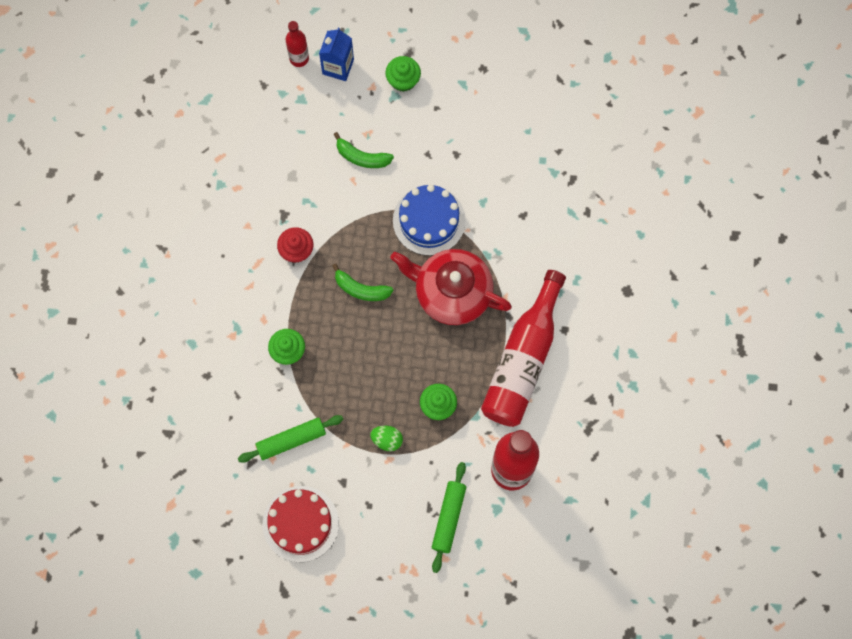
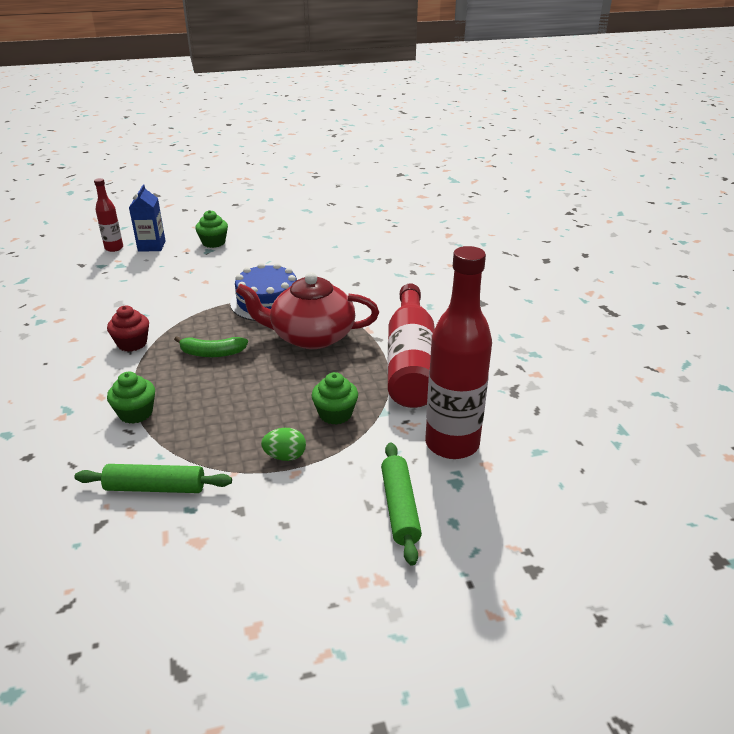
camera: 20 degrees left, 40 degrees down
green rolling pin [238,415,344,463] -> green rolling pin turned 45 degrees clockwise [74,464,232,493]
red cake [263,486,339,562] -> none
green banana [333,132,394,168] -> none

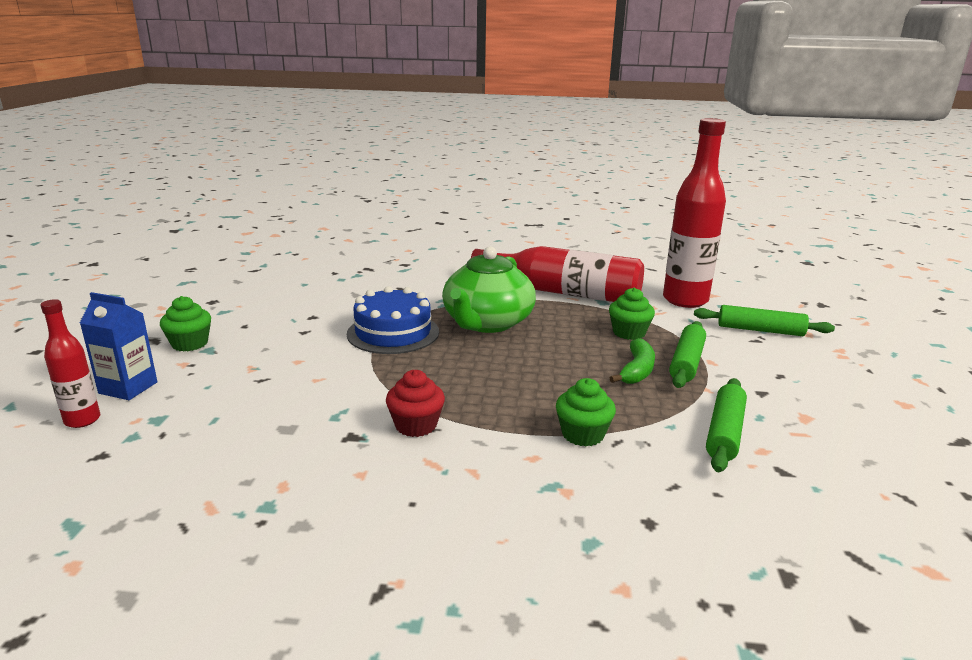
camera: 70 degrees left, 10 degrees down
green banana [174,336,248,357] -> green banana moved to [610,338,655,384]
red teapot [236,272,379,349] -> green teapot [442,246,536,333]
green egg [261,428,306,461] -> green rolling pin [669,321,706,388]

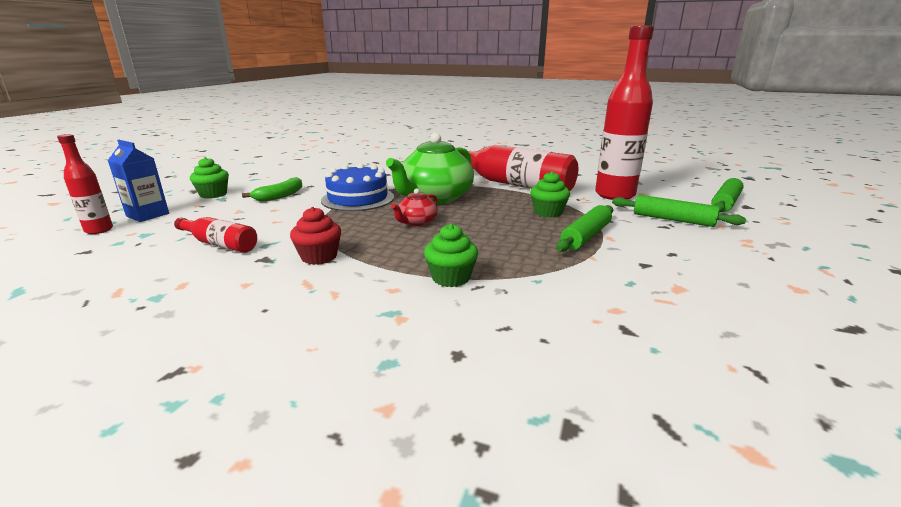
camera: 15 degrees right, 0 degrees up
green banana [610,338,655,384] -> green banana moved to [242,177,302,202]
green rolling pin [706,378,747,472] -> green rolling pin moved to [711,178,744,212]
none -> red bottle [174,217,257,253]
none -> red teapot [391,189,438,226]

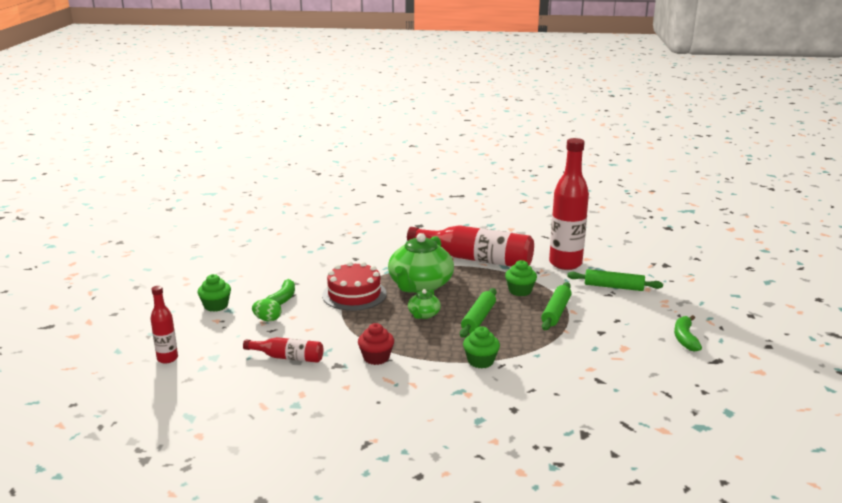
camera: 15 degrees left, 0 degrees up
blue carton [108,140,169,222] -> none
blue cake [321,163,394,211] -> red cake [322,261,387,311]
red teapot [391,189,438,226] -> green teapot [408,289,441,319]
green rolling pin [711,178,744,212] -> green rolling pin moved to [460,288,497,338]
none -> green egg [252,299,282,321]
none -> green banana [674,315,702,352]

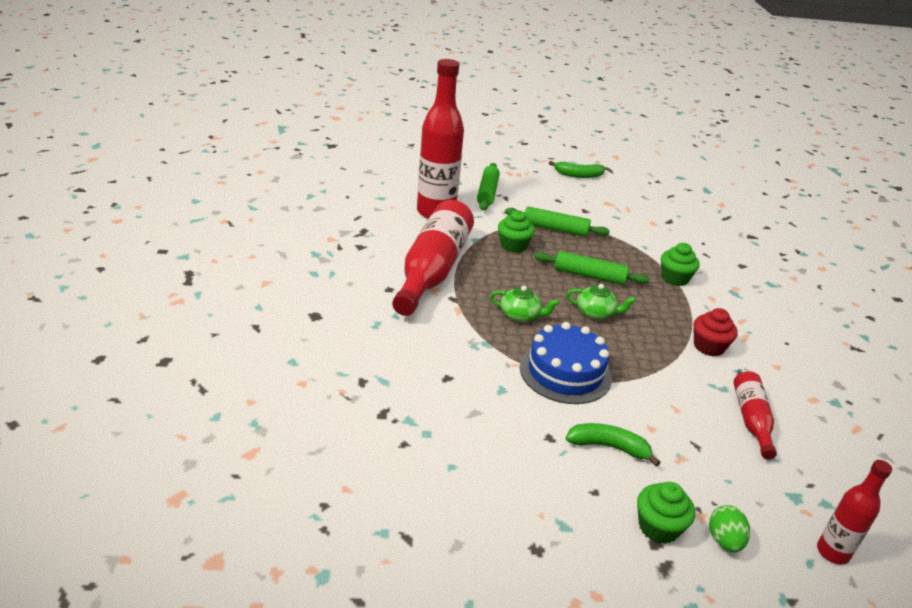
camera: 100 degrees left, 10 degrees up
green egg [252,299,282,321] -> green egg moved to [709,505,750,552]
red cake [322,261,387,311] -> blue cake [520,322,612,404]
green teapot [388,233,454,293] -> green teapot [490,286,559,322], size x0.47

